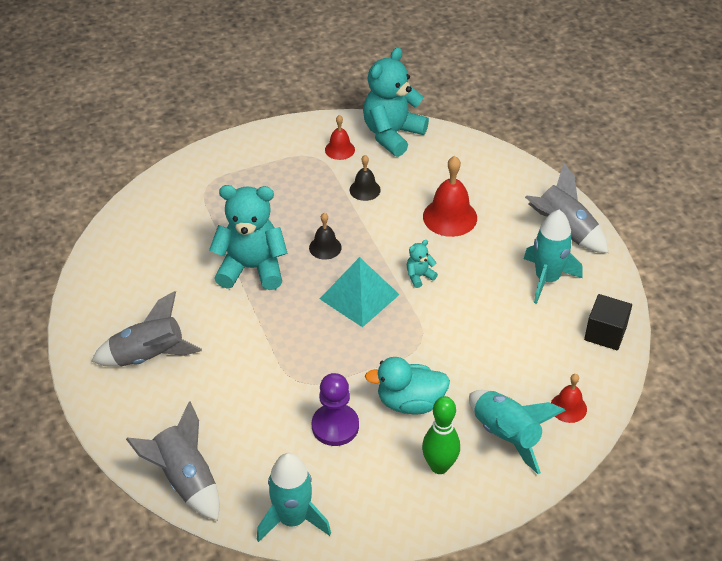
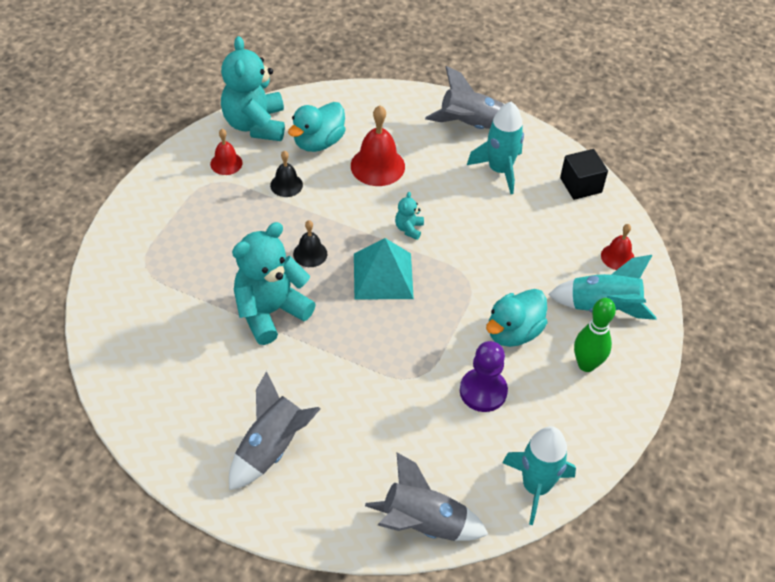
camera: 45 degrees left, 5 degrees up
none -> turquoise duck [288,102,346,152]

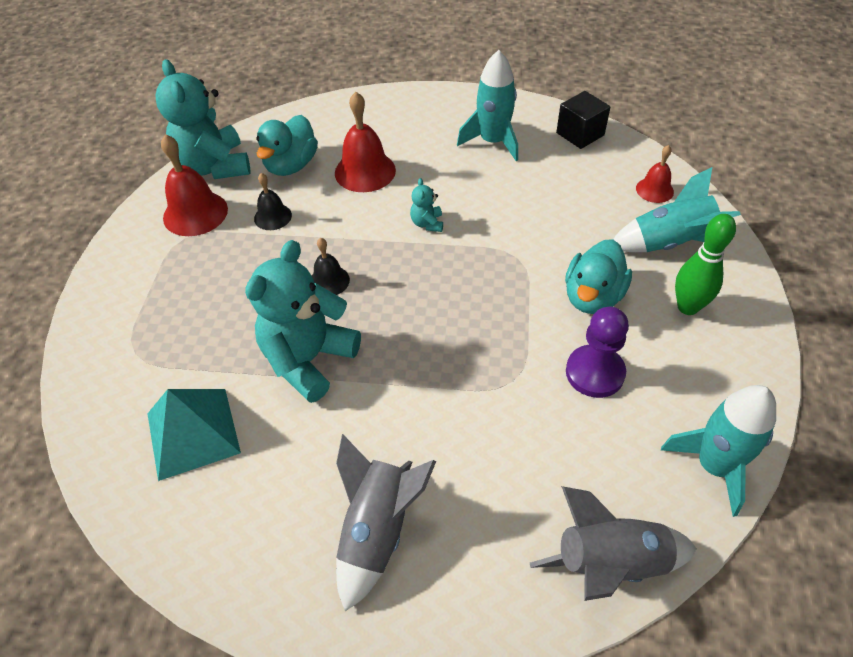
camera: 15 degrees left, 0 degrees up
red bell [210,129,243,175] -> red bell [161,134,228,236], size x1.71
turquoise pyramid [354,238,414,300] -> turquoise pyramid moved to [147,389,241,481]
grey rocket [425,66,504,129] -> none

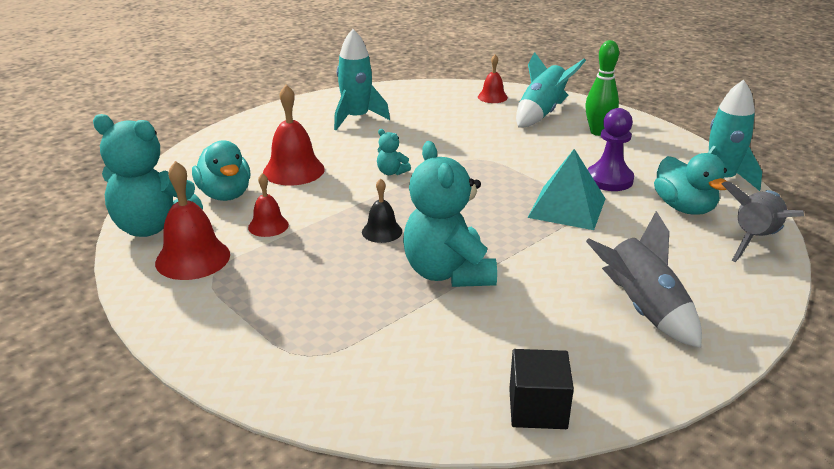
camera: 50 degrees left, 20 degrees down
turquoise pyramid [147,389,241,481] -> turquoise pyramid moved to [528,149,606,230]
black bell [254,173,292,230] -> red bell [248,173,289,237]
black cube [556,91,611,149] -> black cube moved to [509,349,574,429]
turquoise duck [565,239,632,314] -> turquoise duck moved to [654,153,727,215]

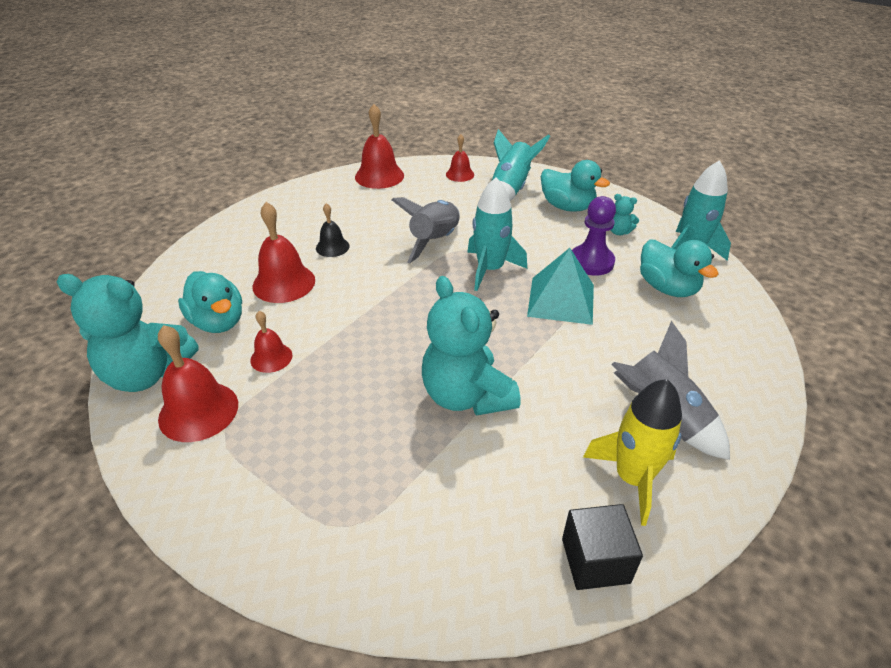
camera: 10 degrees left, 10 degrees up
turquoise rocket [334,29,390,130] -> turquoise rocket moved to [467,177,527,291]
black bell [362,178,402,243] -> black bell moved to [316,203,350,257]
turquoise teddy bear [377,129,411,175] -> turquoise teddy bear moved to [611,194,639,235]
green bowling pin [585,40,619,136] -> turquoise duck [541,160,610,212]
grey rocket [722,181,804,262] -> grey rocket moved to [392,197,460,263]
none -> red bell [355,104,404,189]
none -> yellow rocket [583,379,682,526]

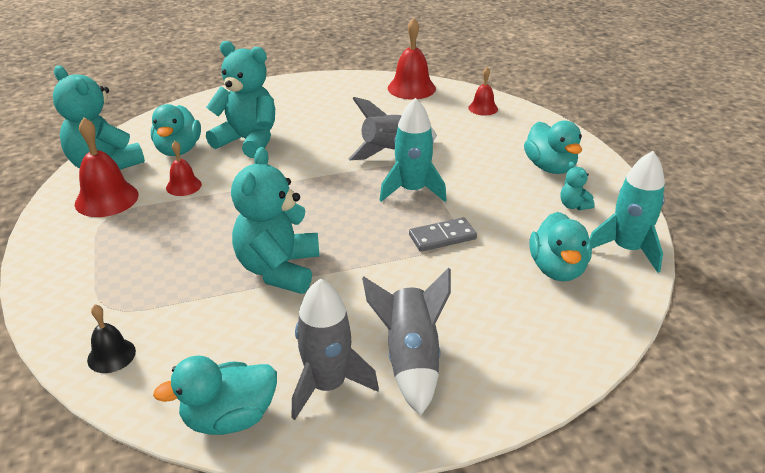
camera: 35 degrees right, 5 degrees down
red bell [252,202,315,303] -> turquoise teddy bear [206,41,275,158]
black bell [316,203,350,257] -> black bell moved to [87,304,136,373]
turquoise rocket [492,129,550,201] -> none
turquoise pyramid [527,248,594,325] -> grey domino [409,217,477,252]
black cube [562,504,643,590] -> turquoise duck [153,355,277,435]
purple pawn [572,196,616,276] -> none
yellow rocket [583,379,682,526] -> grey rocket [291,279,379,420]

